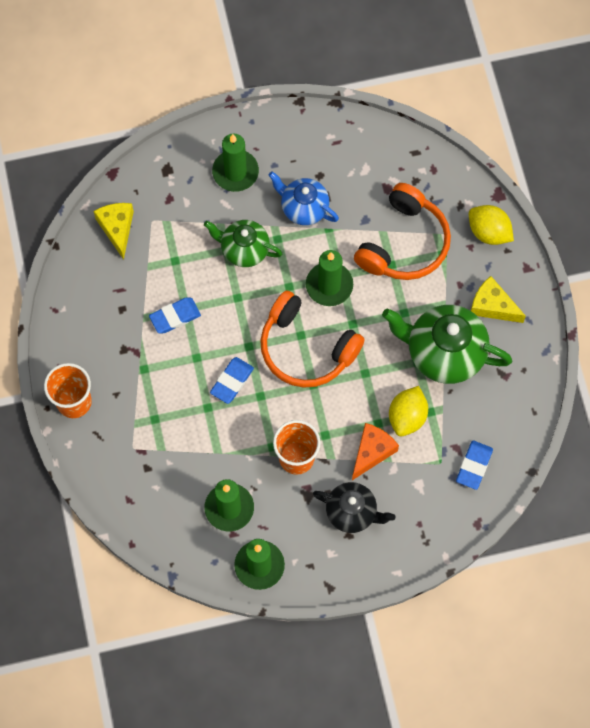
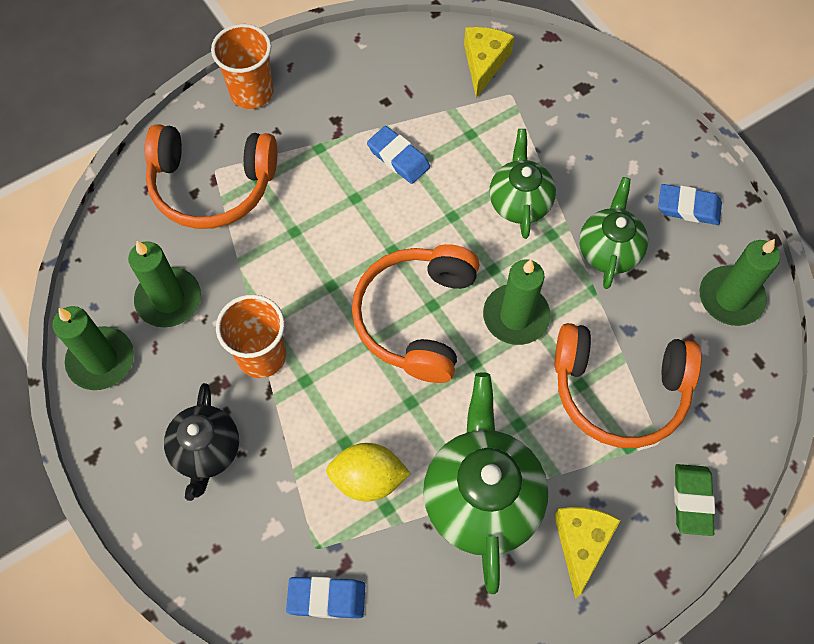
camera: 70 degrees right, 5 degrees down
yellow cheese [93,203,134,260] -> yellow cheese turned 45 degrees counterclockwise [464,27,514,98]
blue eraser [210,357,254,404] -> blue eraser moved to [658,184,722,225]
green candle [212,133,259,192] -> green candle moved to [700,239,780,326]
blue teapot [268,171,339,225] -> green teapot [579,177,648,289]
orange cheese [352,423,399,480] -> none
yellow lemon [469,205,514,245] -> green eraser [674,464,715,536]
none -> orange headphones [145,124,277,229]

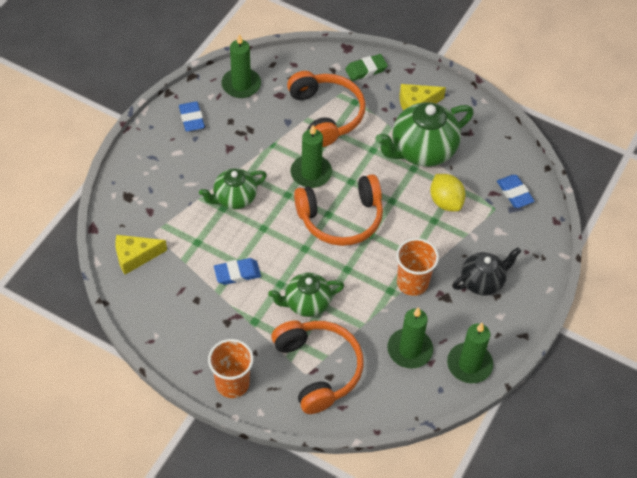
camera: 120 degrees left, 10 degrees down
blue eraser [367,126,430,184] -> blue eraser turned 60 degrees clockwise [214,258,261,285]
green teapot [579,177,648,289] -> green teapot moved to [268,273,344,317]

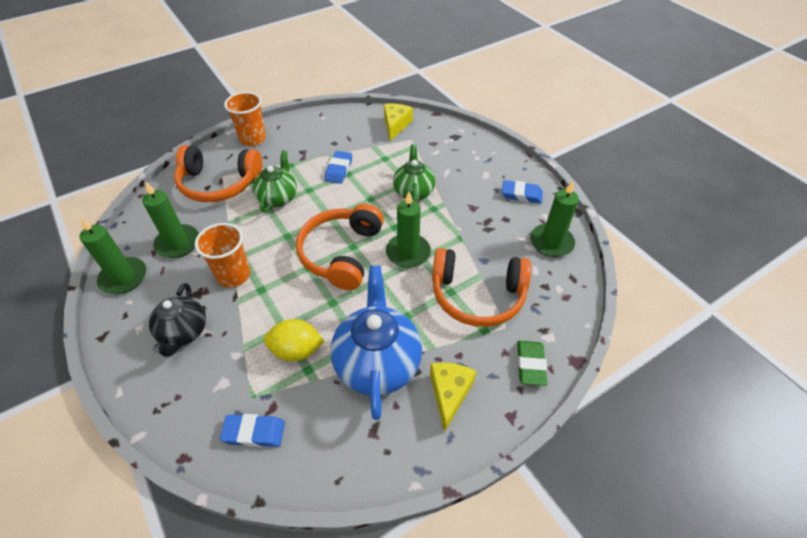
camera: 120 degrees right, 5 degrees down
green teapot [376,102,474,167] -> blue teapot [330,266,422,420]

